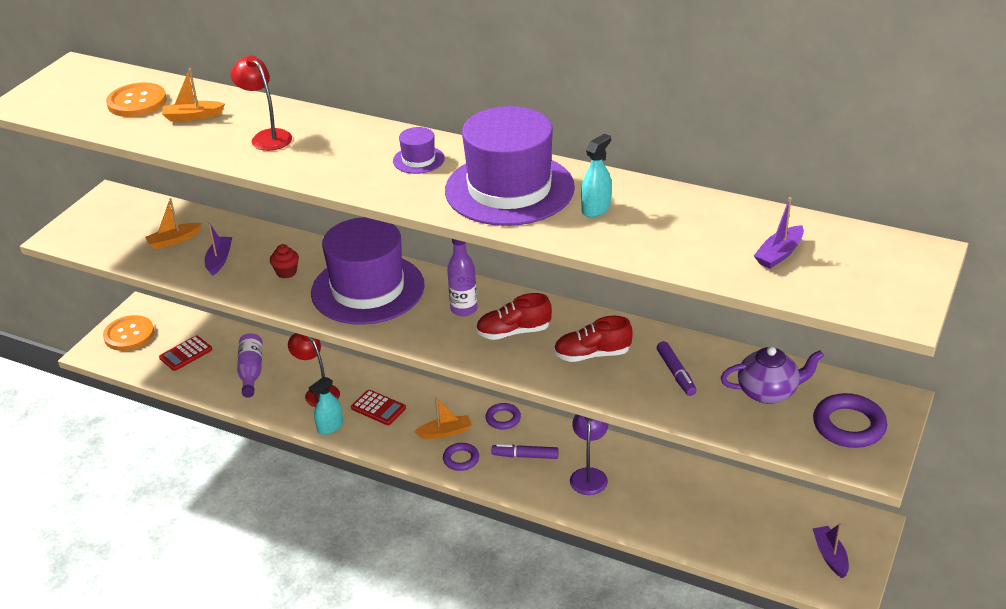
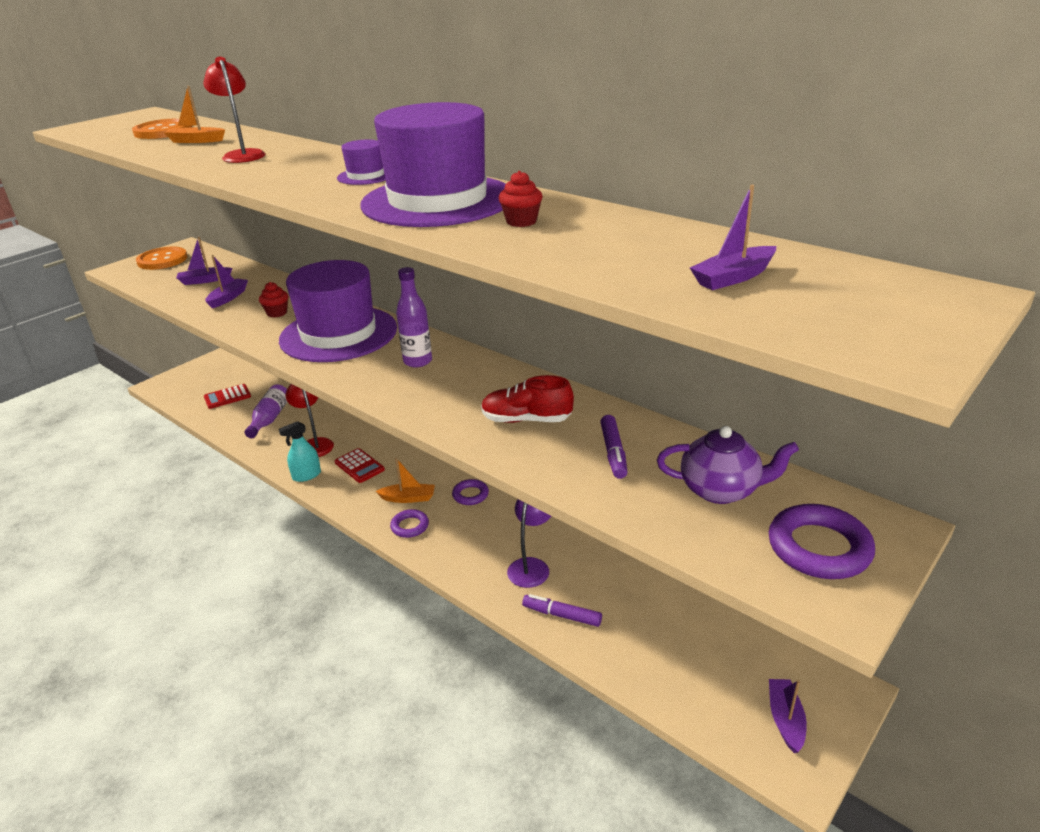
camera: 15 degrees right, 5 degrees down
orange button [103,315,154,351] -> orange button moved to [136,247,187,270]
orange boat [145,198,202,249] -> purple boat [176,237,232,285]
red shoe [476,293,552,340] -> none
purple marker [492,444,558,459] -> purple marker moved to [522,594,602,627]
turquoise spray bottle [581,134,612,217] -> red cupcake [499,171,543,227]

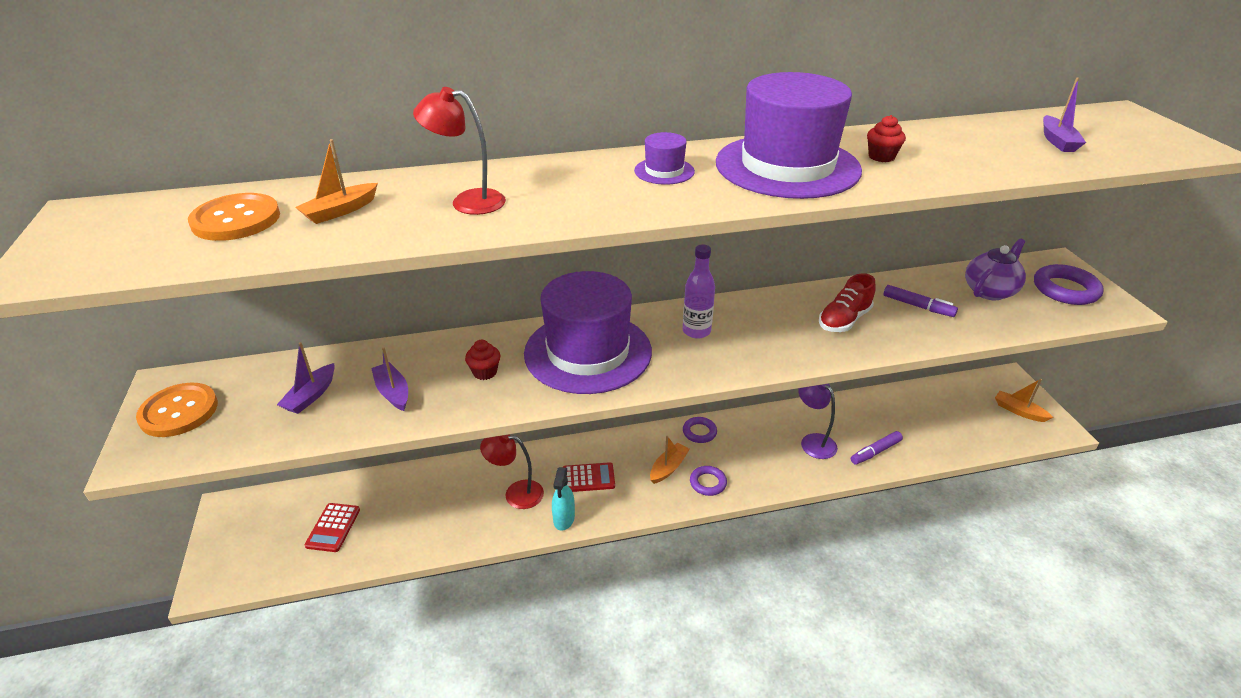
camera: 55 degrees left, 5 degrees up
purple bottle [245,384,287,438] -> none
purple boat [769,679,807,753] -> orange boat [995,379,1053,422]

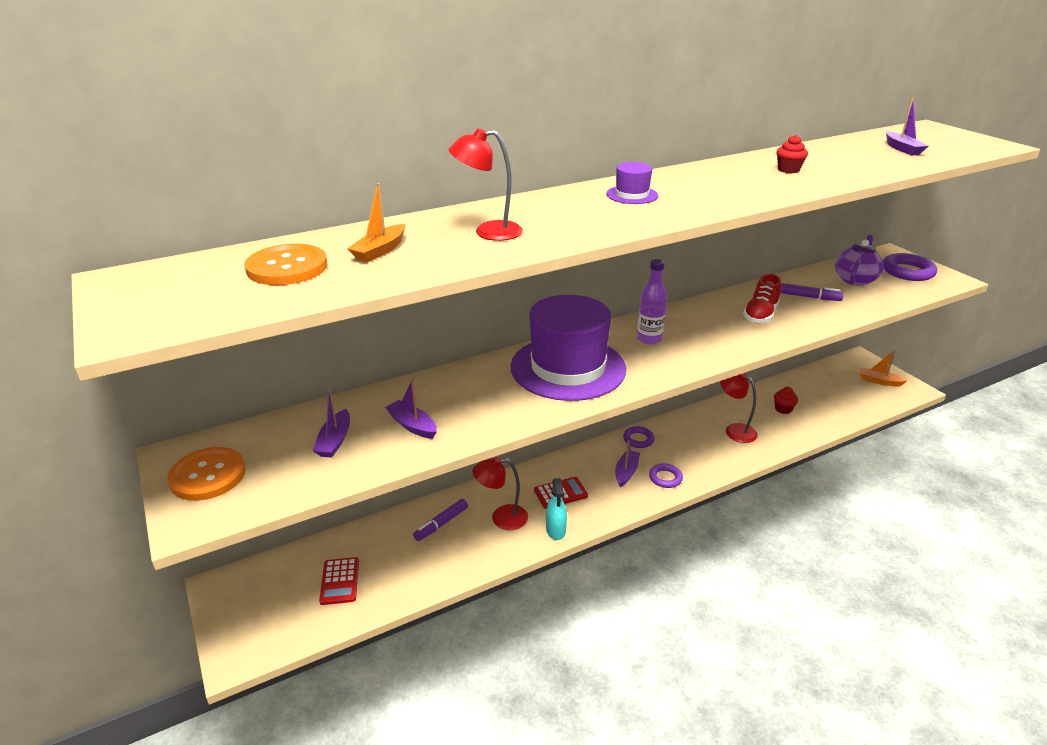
camera: 15 degrees left, 5 degrees down
red cupcake [465,340,500,380] -> red cupcake moved to [774,387,798,414]
orange boat [650,436,690,484] -> purple boat [615,440,640,487]
purple hat [716,72,862,199] -> none
purple lamp [798,384,838,459] -> red lamp [720,373,758,443]
purple marker [851,431,903,465] -> purple marker moved to [413,499,468,541]

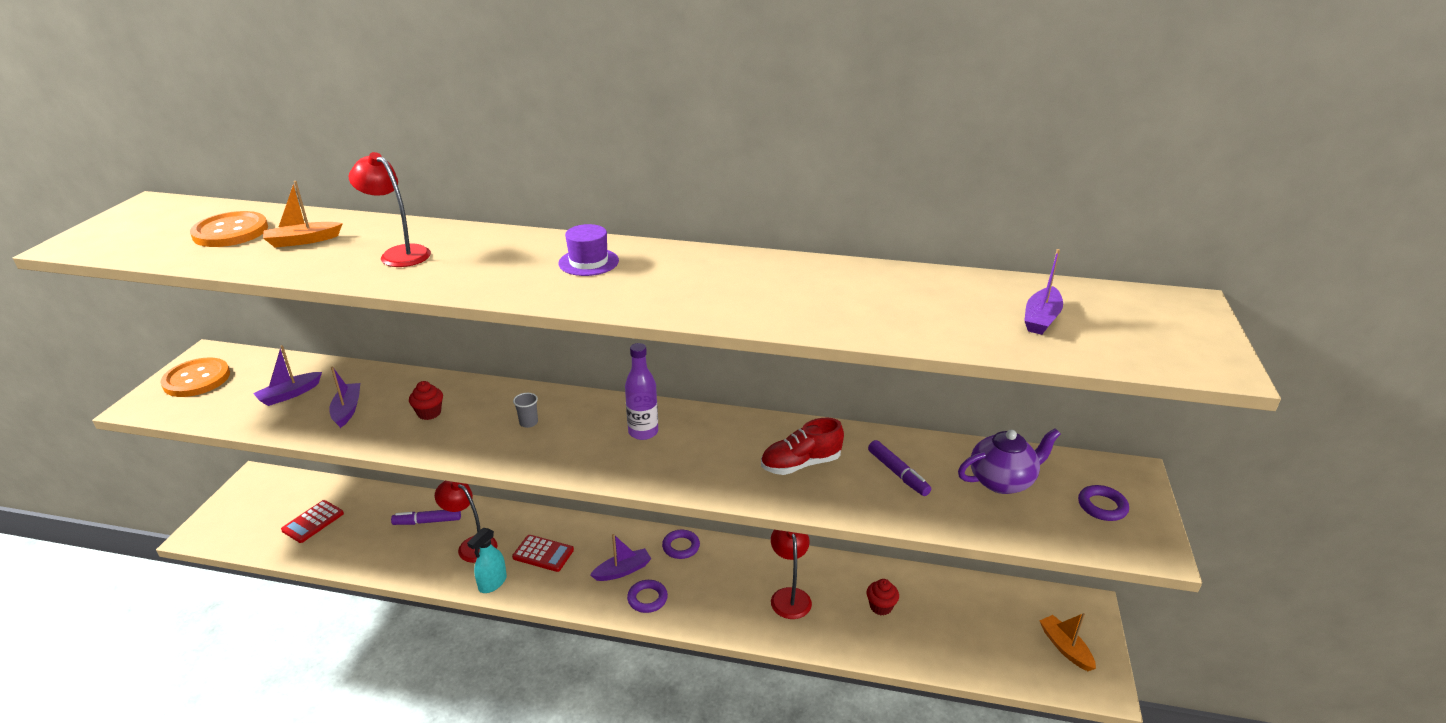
camera: 40 degrees right, 0 degrees up
purple hat [511,295,626,401] -> grey cup [513,393,538,428]
red cupcake [776,135,808,173] -> red cupcake moved to [409,381,443,420]
purple ring [883,253,937,281] -> purple ring [1078,485,1129,521], size x0.61

